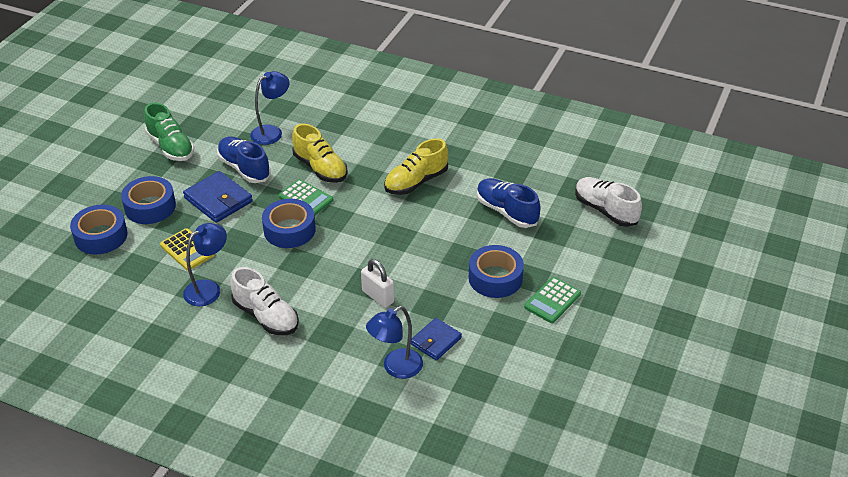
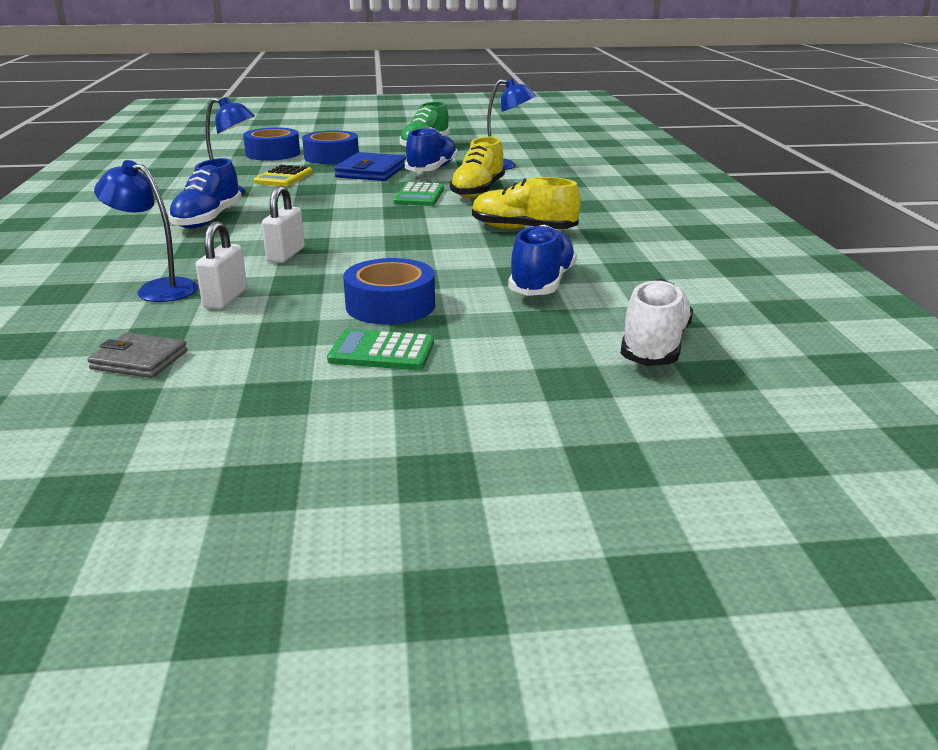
camera: 60 degrees right, 15 degrees down
white shoe [230,267,299,335] -> blue shoe [168,158,242,228]
blue tape [262,199,316,248] -> none
blue wallet [411,318,462,361] -> white padlock [196,221,247,309]
none -> grey wallet [87,333,187,378]

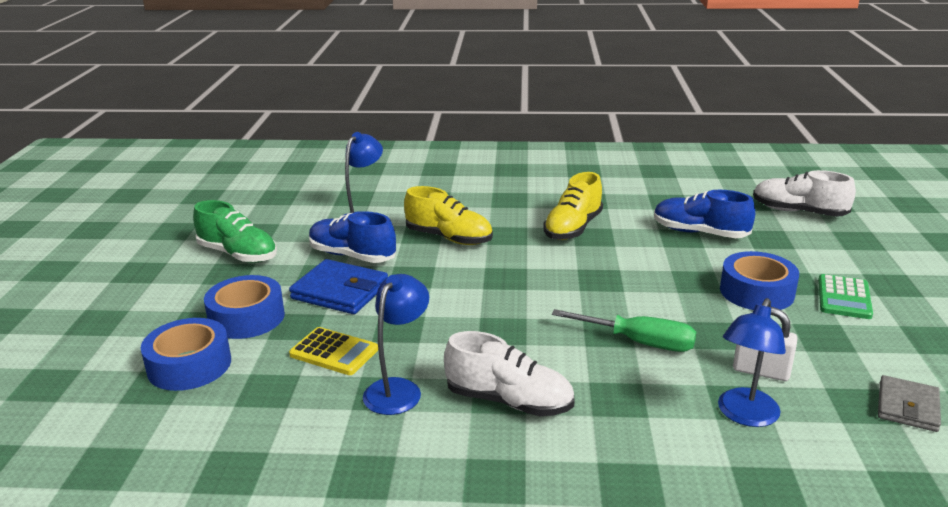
camera: 80 degrees left, 0 degrees up
blue shoe [168,158,242,228] -> white shoe [444,331,575,416]
white padlock [262,186,305,263] -> green screwdriver [552,309,696,352]
green calculator [393,182,444,206] -> none

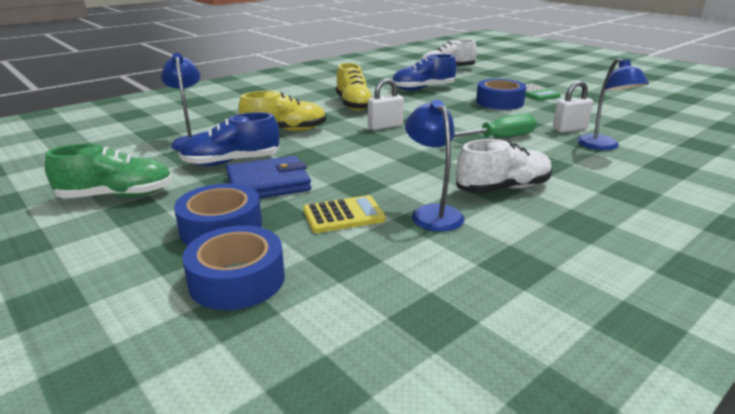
camera: 45 degrees left, 0 degrees up
grey wallet [878,375,941,432] -> none
none -> white padlock [368,78,404,130]

